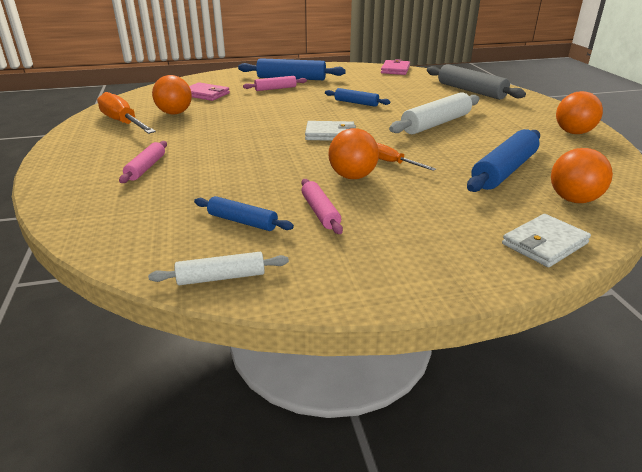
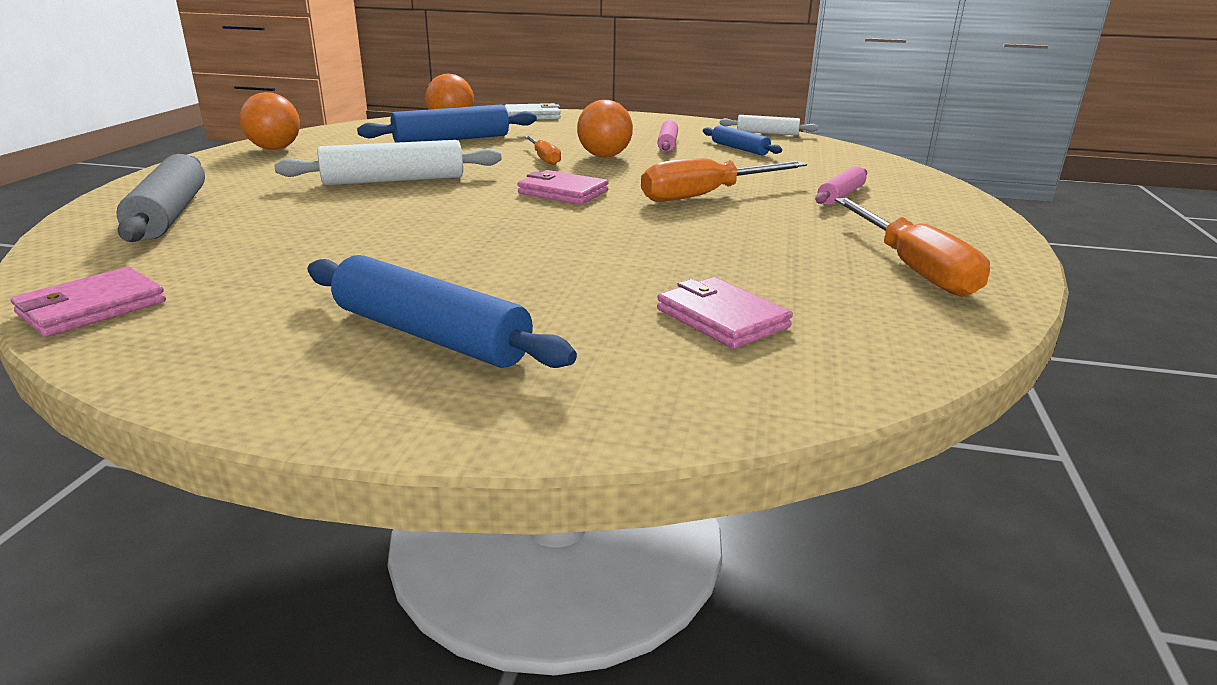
camera: 155 degrees left, 5 degrees down
orange ball [152,75,192,114] -> none
pink rolling pin [243,76,307,91] -> none
white wallet [305,121,356,141] -> pink wallet [517,170,609,205]
blue rolling pin [325,88,391,107] -> none
none -> orange screwdriver [641,158,807,202]

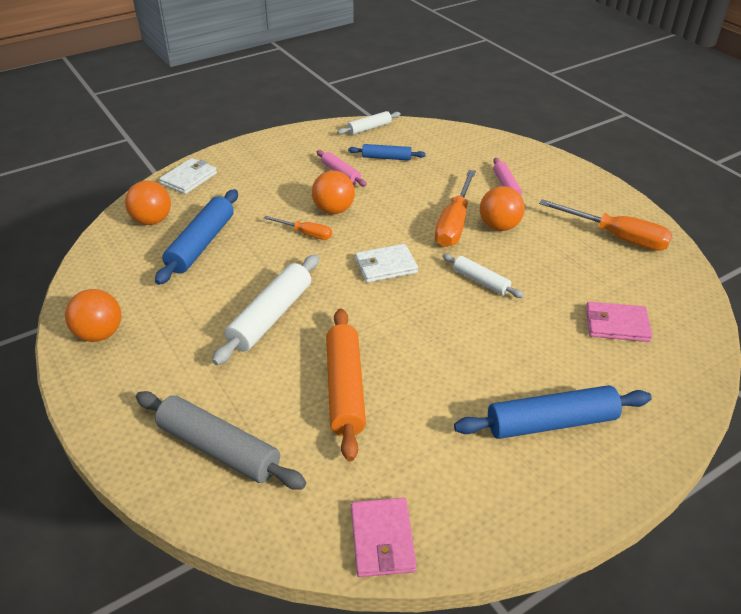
camera: 45 degrees left, 15 degrees up
pink wallet [517,170,609,205] -> white wallet [355,244,418,283]
none -> orange rolling pin [326,308,366,461]
none -> white rolling pin [442,254,524,298]
none -> orange ball [480,186,525,231]

